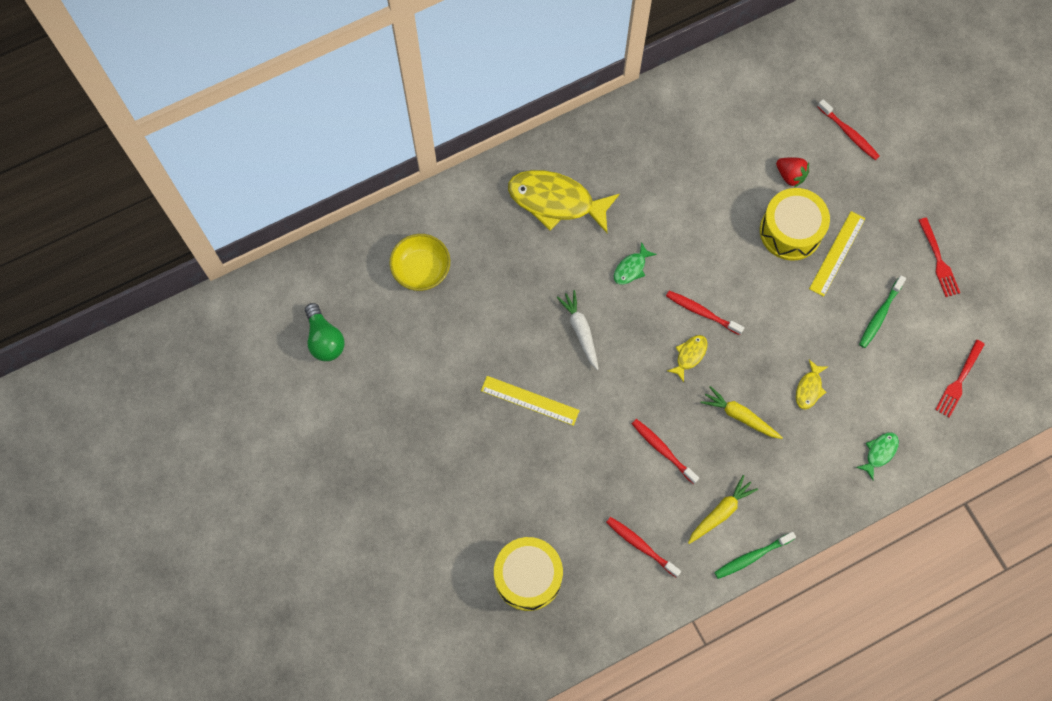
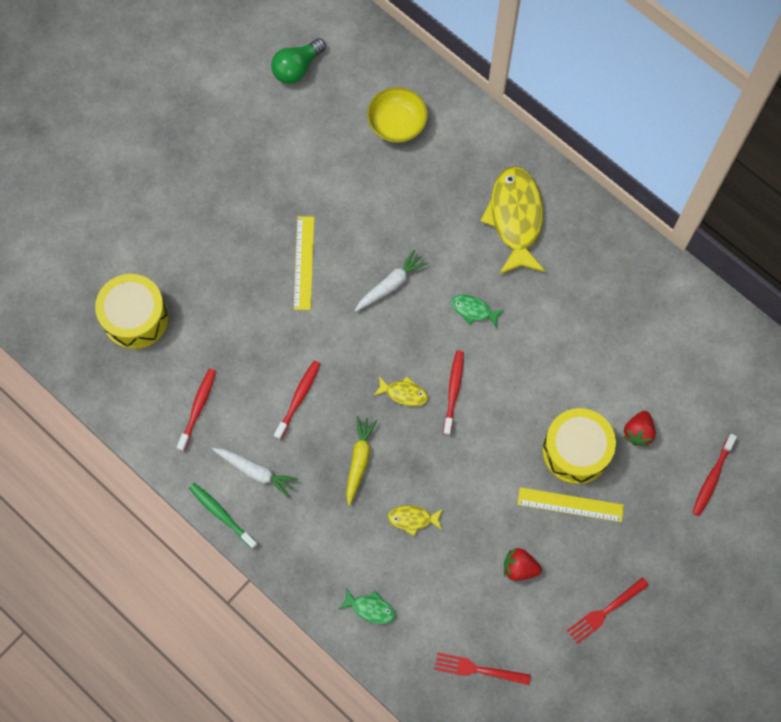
camera: 70 degrees right, 0 degrees up
yellow carrot [688,475,758,544] -> white carrot [212,448,298,498]
green toothbrush [859,275,906,348] -> red strawberry [504,548,542,581]

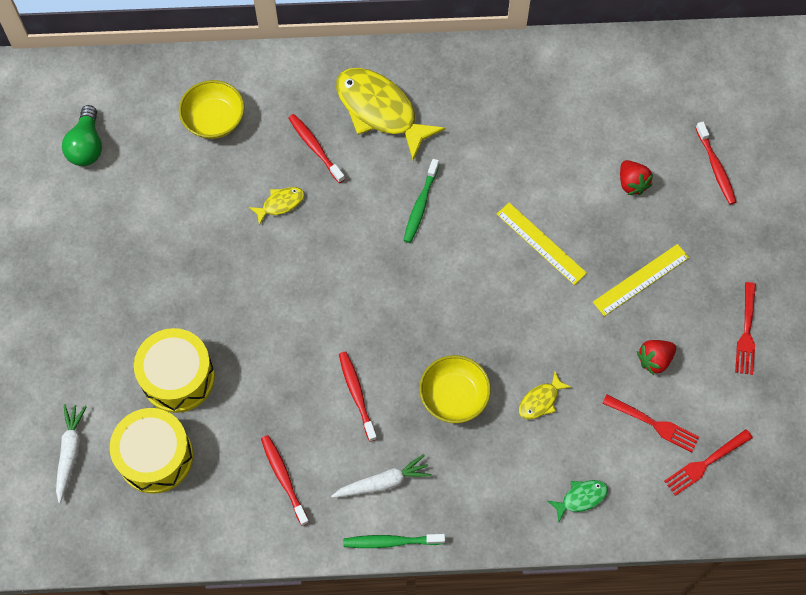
camera: 45 degrees left, 5 degrees down
yellow ruler [294,216,314,310] -> yellow ruler moved to [497,203,587,285]
yellow carrot [346,416,378,506] -> yellow bowl [419,355,491,423]
white carrot [355,250,428,312] -> white carrot moved to [56,404,87,503]
yellow fish [373,376,428,406] -> yellow fish moved to [249,187,304,225]
red toothbrush [443,351,464,436] -> red toothbrush moved to [289,114,345,183]
green fish [451,295,504,328] -> green toothbrush [404,159,439,243]
yellow drum [542,408,616,484] -> yellow drum moved to [134,328,215,413]
none -> red fork [602,394,699,452]

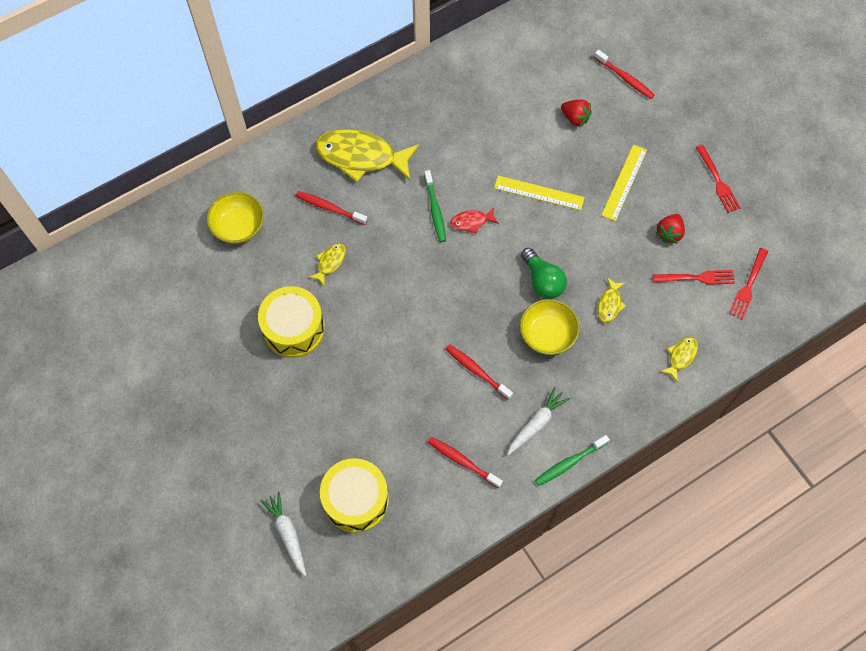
camera: 30 degrees left, 0 degrees up
green light bulb [62,105,102,166] -> green light bulb moved to [521,248,567,299]
yellow drum [134,328,215,413] -> yellow drum moved to [258,286,325,358]
green fish [548,480,608,522] -> yellow fish [660,337,698,382]
none -> red fish [450,207,499,234]

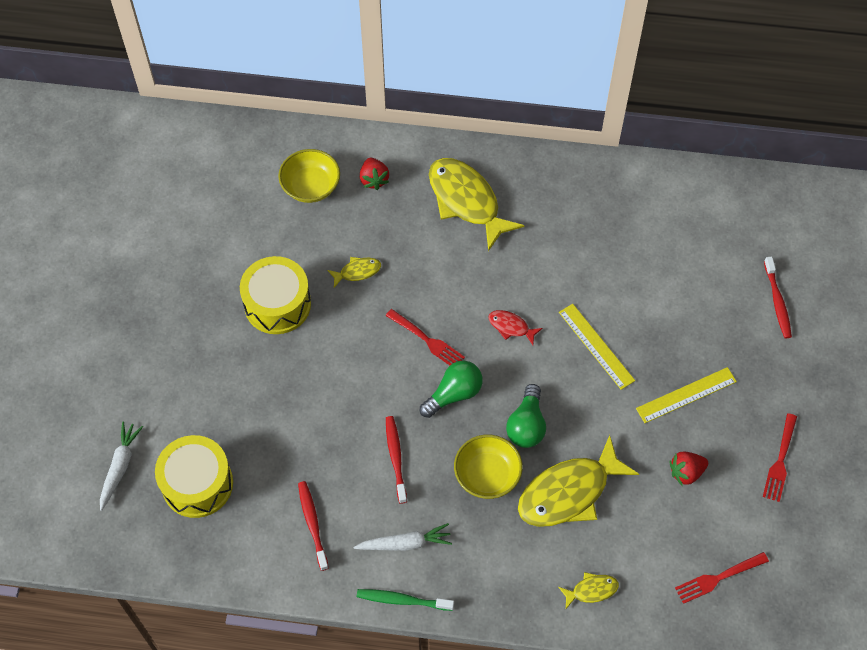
camera: 40 degrees right, 5 degrees down
red toothbrush [296,191,367,225] -> none
green toothbrush [424,170,446,242] -> none
red strawberry [561,100,592,127] -> red strawberry moved to [360,158,389,190]
yellow fish [598,277,626,323] -> yellow fish [518,435,639,527], size x2.20
red fork [653,270,735,285] -> red fork moved to [386,309,465,365]
none -> green light bulb [420,361,483,418]

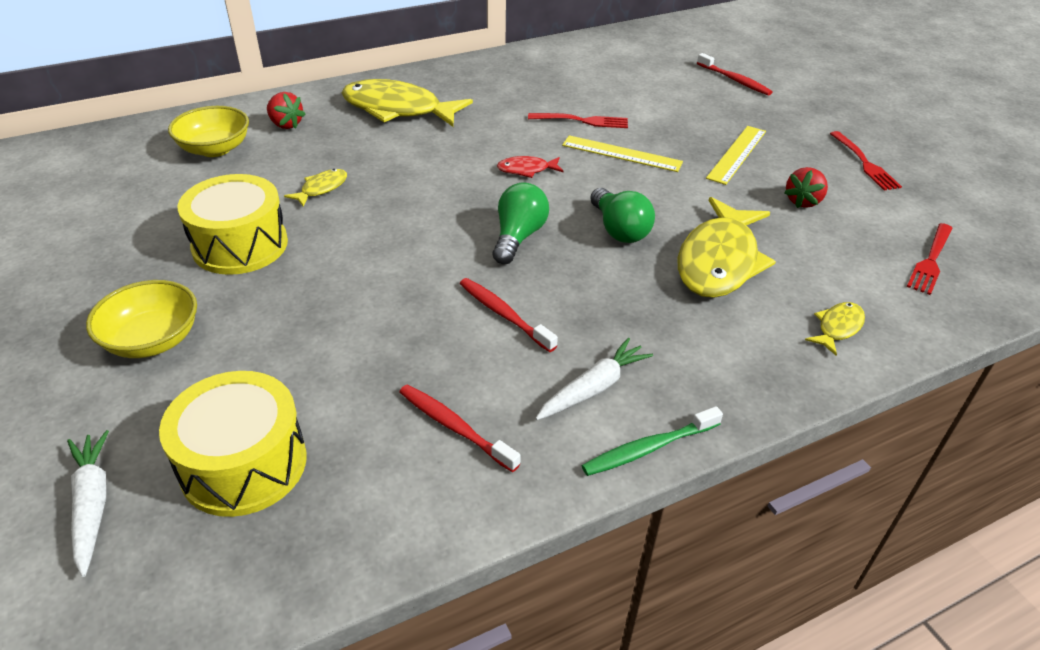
camera: 35 degrees left, 20 degrees down
red fork [386,309,465,365] -> red fork moved to [528,113,628,128]
yellow bowl [454,435,523,499] -> yellow bowl moved to [86,280,197,358]

